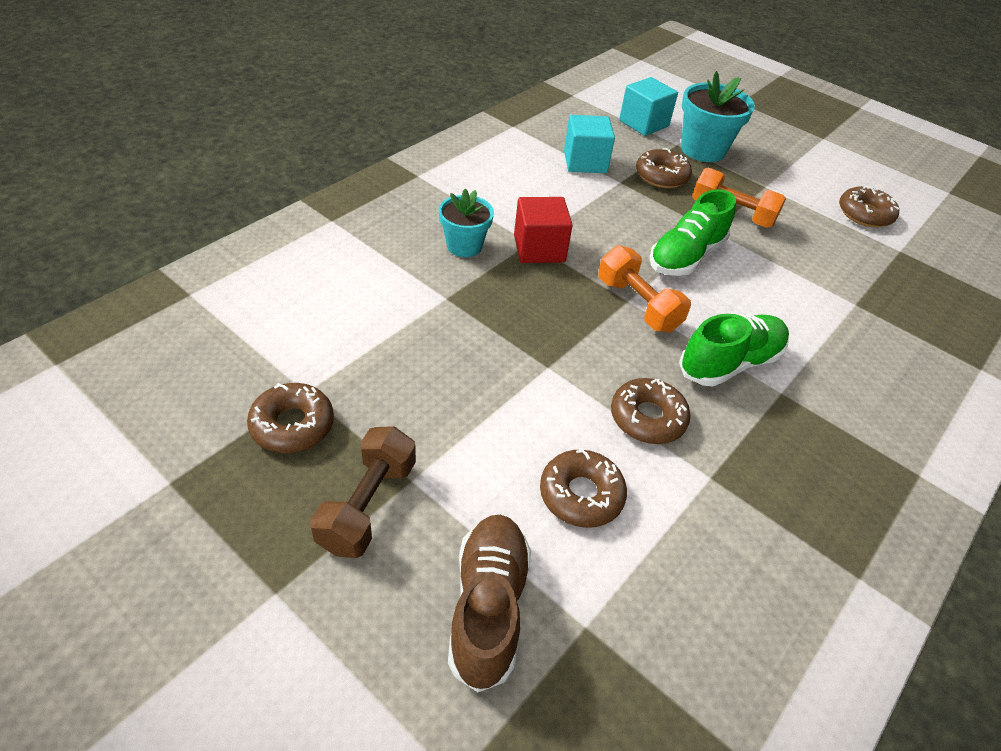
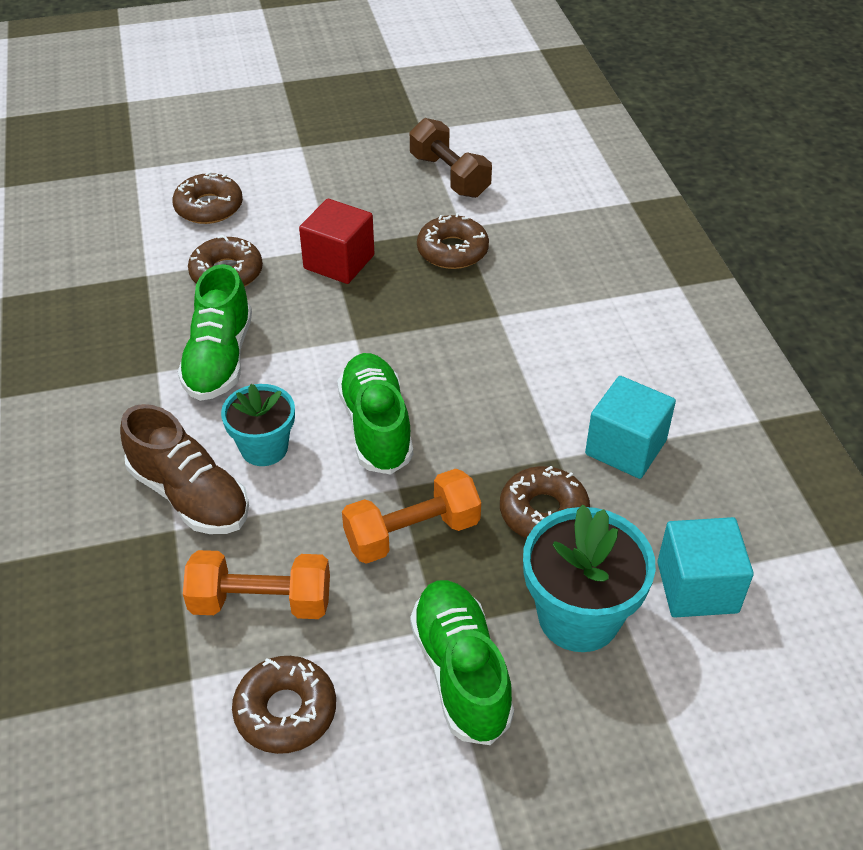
camera: 130 degrees right, 0 degrees up
brown donut [247,383,334,453] -> brown donut moved to [417,213,489,269]
brown dumbbell [310,426,416,558] -> brown dumbbell moved to [410,118,492,198]
turquoise flower pot [439,189,494,257] -> turquoise flower pot moved to [221,384,295,466]
brown shoe [448,515,531,692] -> brown shoe moved to [120,404,249,534]
red cube [514,197,573,263] -> red cube moved to [299,199,375,284]
orange dumbbell [598,245,691,333] -> orange dumbbell moved to [183,550,330,619]
none -> green shoe [410,580,514,745]

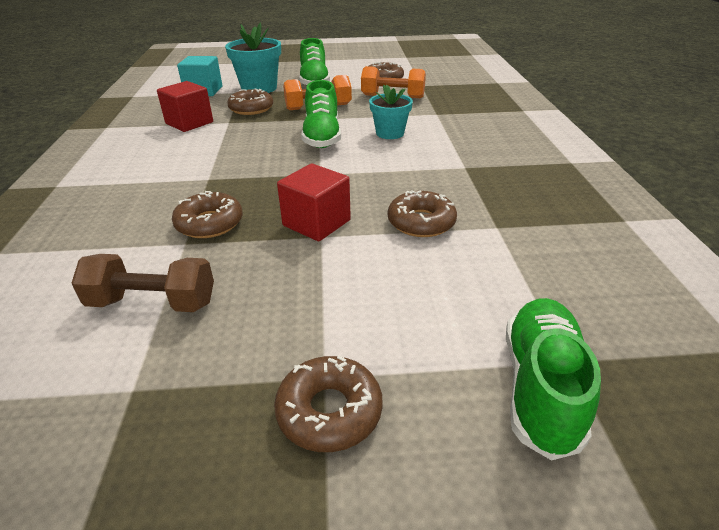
camera: 170 degrees left, 10 degrees down
brown shoe [120,404,249,534] -> none
brown donut [172,172,243,224] -> brown donut moved to [274,356,383,452]
green shoe [178,264,252,401] -> green shoe moved to [506,298,601,461]
brown dumbbell [410,118,492,198] -> brown dumbbell turned 60 degrees counterclockwise [71,254,214,312]
turquoise cube [585,376,676,479] -> red cube [157,81,213,132]

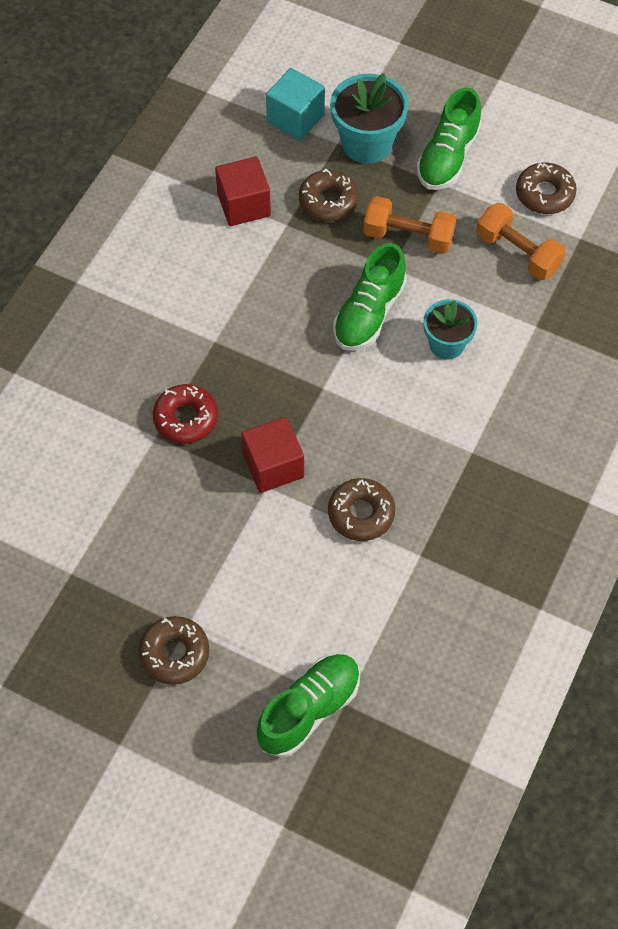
camera: 30 degrees right, 25 degrees up
brown dumbbell [71,254,214,312] -> none
brown donut [172,191,243,238] -> red donut [153,384,218,444]

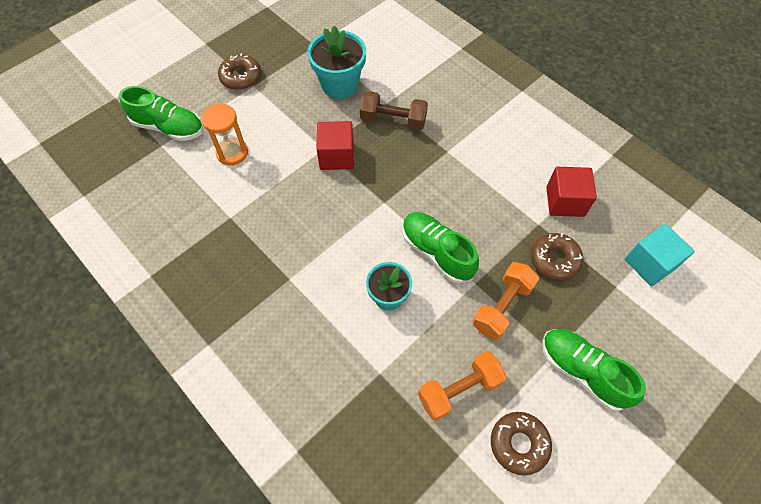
camera: 110 degrees right, 0 degrees up
red donut [153,384,218,444] -> brown dumbbell [360,91,428,131]
green shoe [257,654,360,758] -> green shoe turned 45 degrees counterclockwise [119,86,203,141]
brown donut [328,478,395,541] -> none
turquoise flower pot [330,73,408,164] -> turquoise flower pot moved to [307,26,366,99]
none -> orange hourglass [201,104,248,165]

